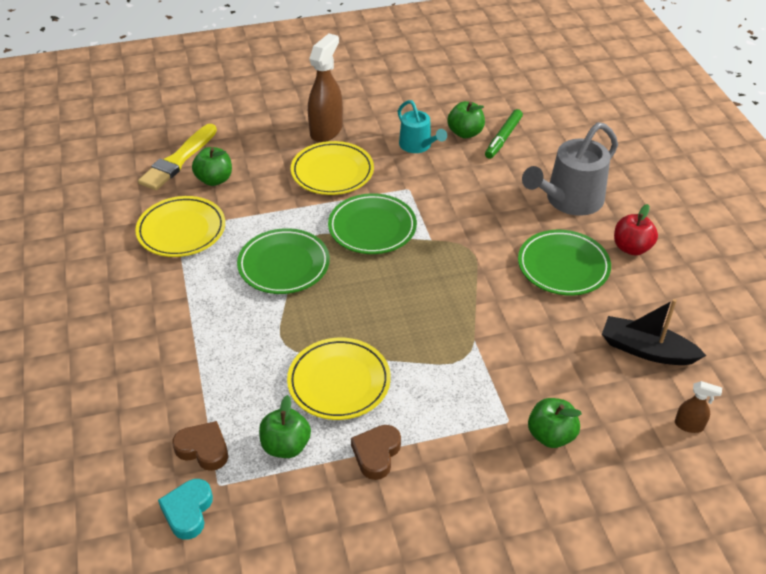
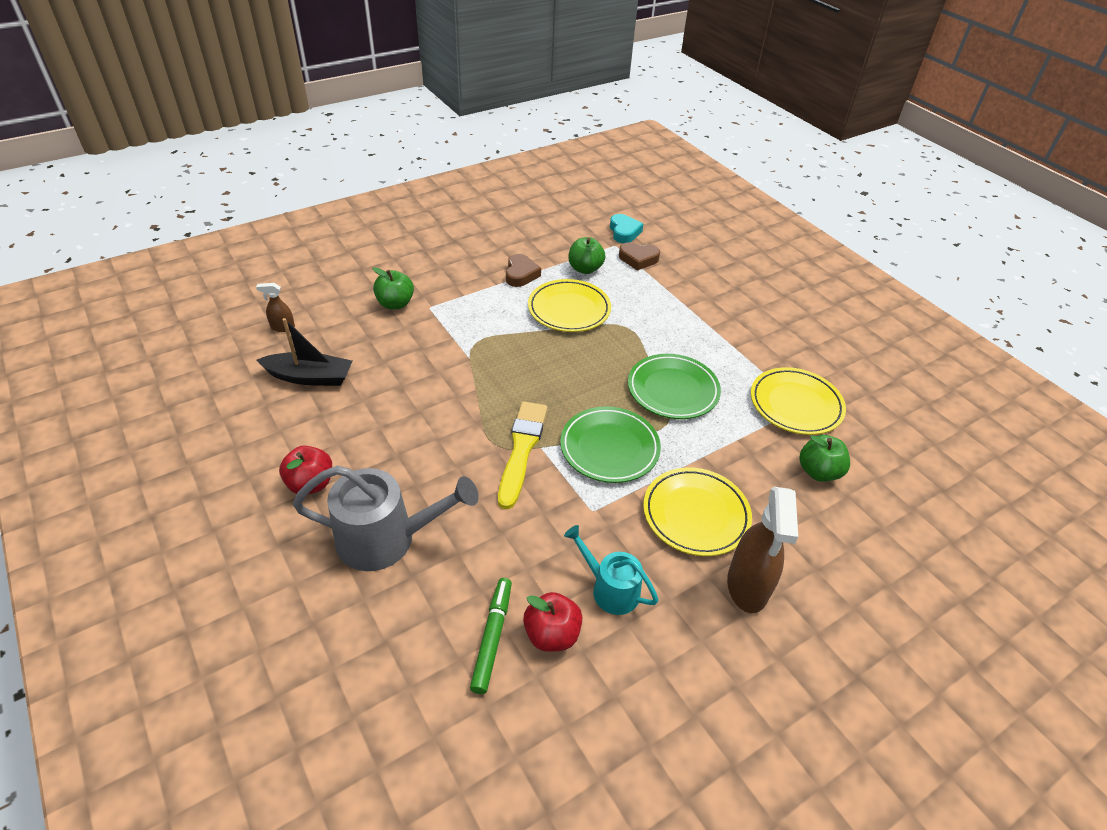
camera: 160 degrees right, 0 degrees up
yellow brush [138,124,217,190] -> yellow brush moved to [498,401,548,510]
green apple [447,101,485,138] -> red apple [523,592,582,652]
green plate [518,230,611,296] -> none
grey watering can [522,122,618,216] -> grey watering can turned 60 degrees clockwise [293,466,479,571]

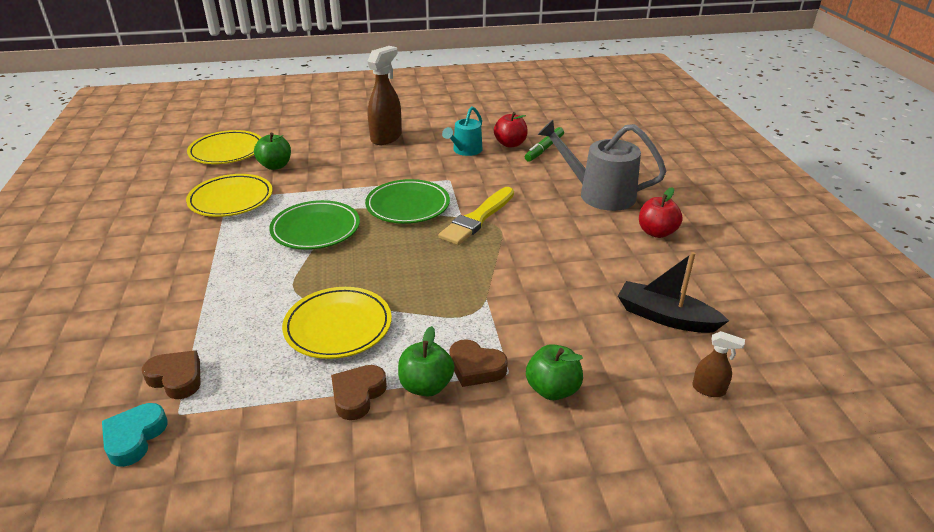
camera: 155 degrees left, 10 degrees down
turquoise watering can [564,525,659,615] -> turquoise watering can turned 60 degrees clockwise [442,106,483,156]
green apple [569,237,605,274] -> green apple moved to [398,326,454,397]
yellow plate [643,467,752,556] -> yellow plate moved to [187,130,262,164]
none -> brown heart [450,339,508,387]

